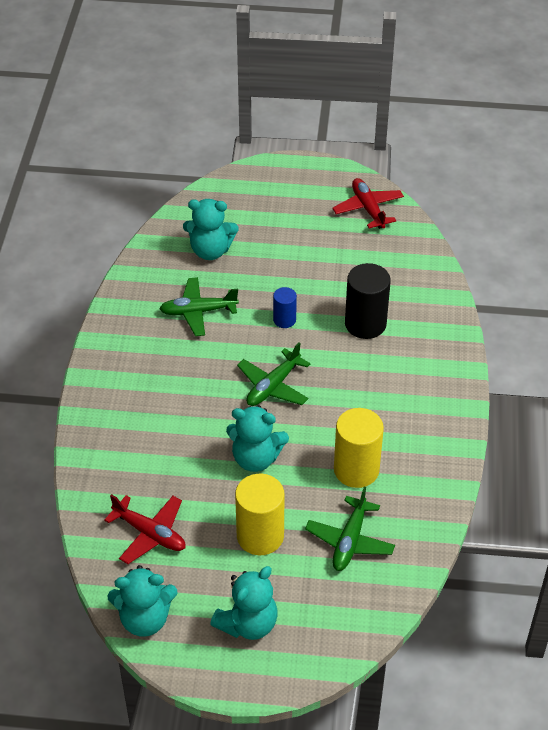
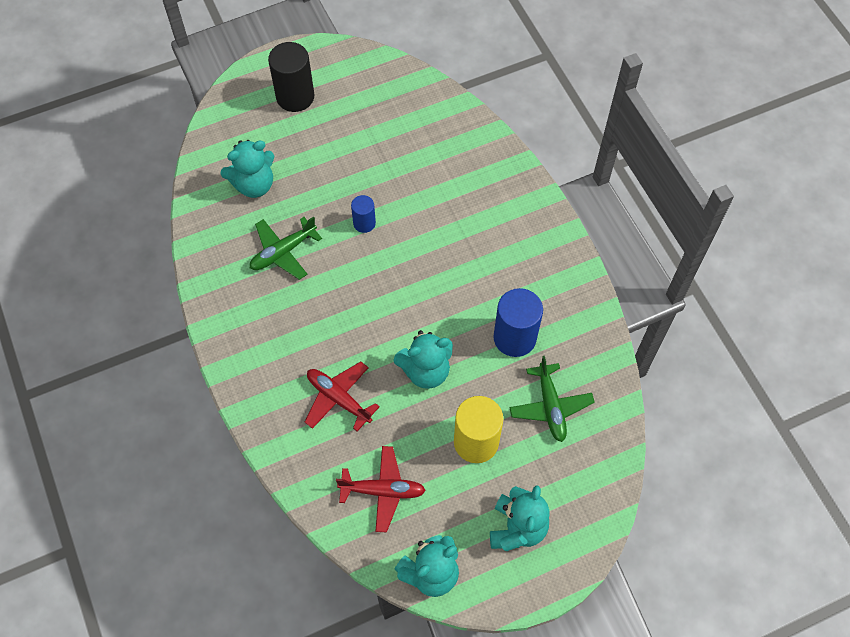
camera: 30 degrees left, 15 degrees up
green plane [237,342,310,406] -> none
red plane [332,178,404,229] -> red plane moved to [305,362,380,431]
yellow cylinder [334,408,384,488] -> blue cylinder [494,288,543,357]
black cylinder [345,263,391,339] -> black cylinder moved to [268,42,314,112]

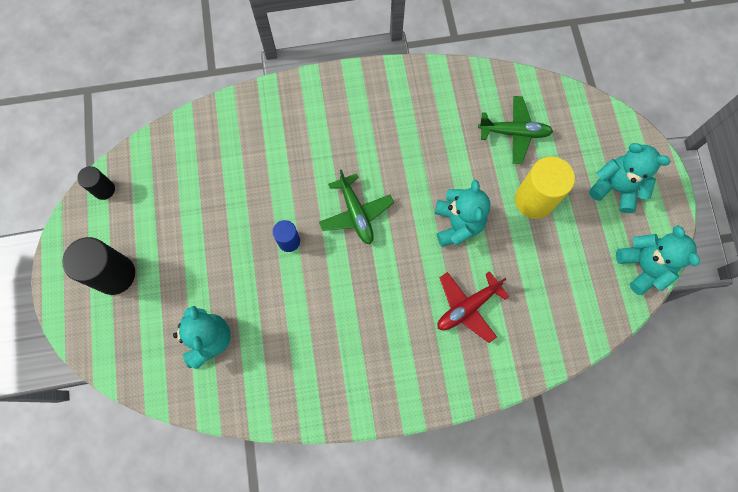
camera: 75 degrees left, 10 degrees up
green plane [250,216,322,280] -> green plane moved to [319,169,394,244]
red plane [336,446,426,532] -> none
blue cylinder [494,288,543,357] -> none
none -> black cylinder [77,166,115,200]

